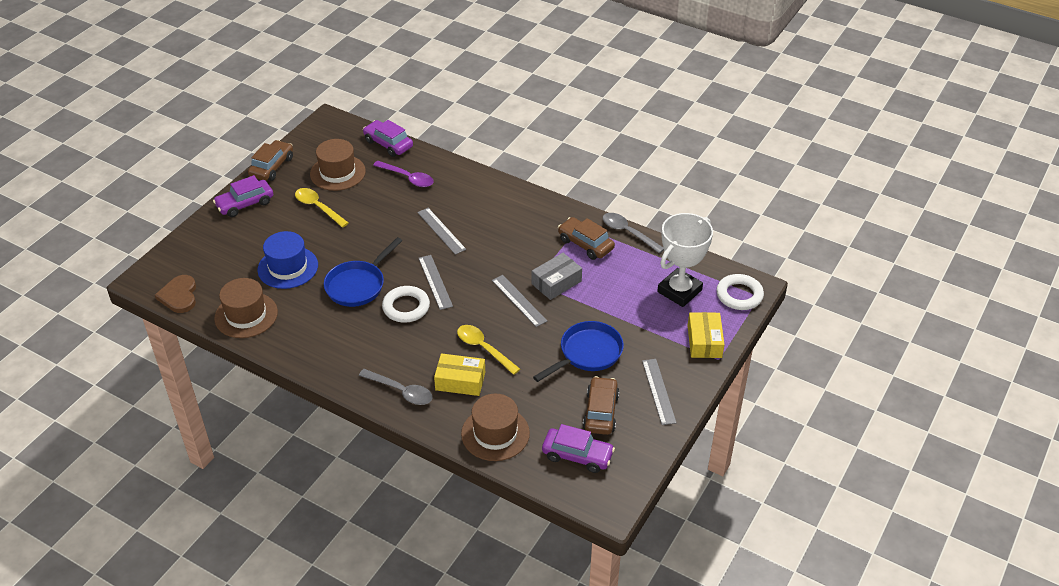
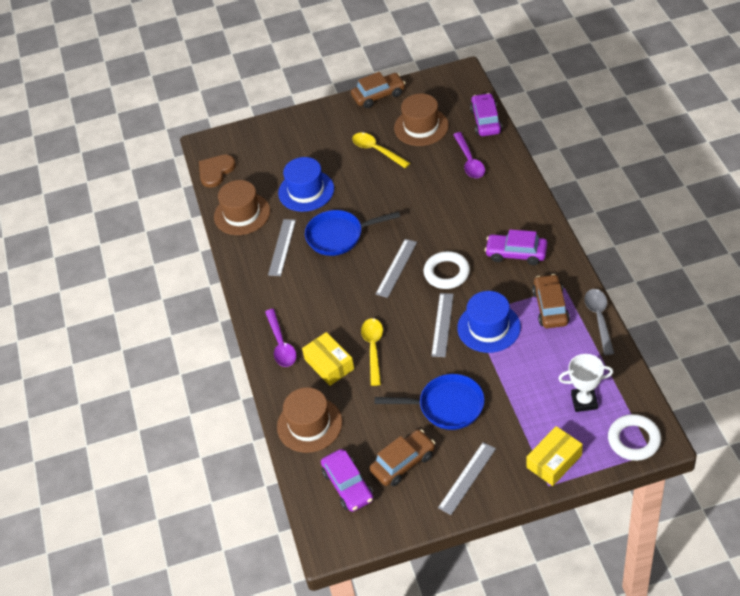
camera: 50 degrees right, 5 degrees up
purple car [213,175,273,217] -> purple car moved to [485,230,547,265]
yellow spoon [295,188,349,228] -> yellow spoon turned 45 degrees counterclockwise [352,133,410,168]
grey spoon [359,369,432,405] -> purple spoon [265,309,297,367]
white ring [382,286,430,323] -> white ring moved to [424,251,470,289]
grey ruler [417,208,466,255] -> grey ruler moved to [268,219,296,276]
grey box [531,253,582,300] -> blue hat [457,291,521,353]
white trophy [657,213,713,307] -> white trophy [558,354,613,412], size x0.64

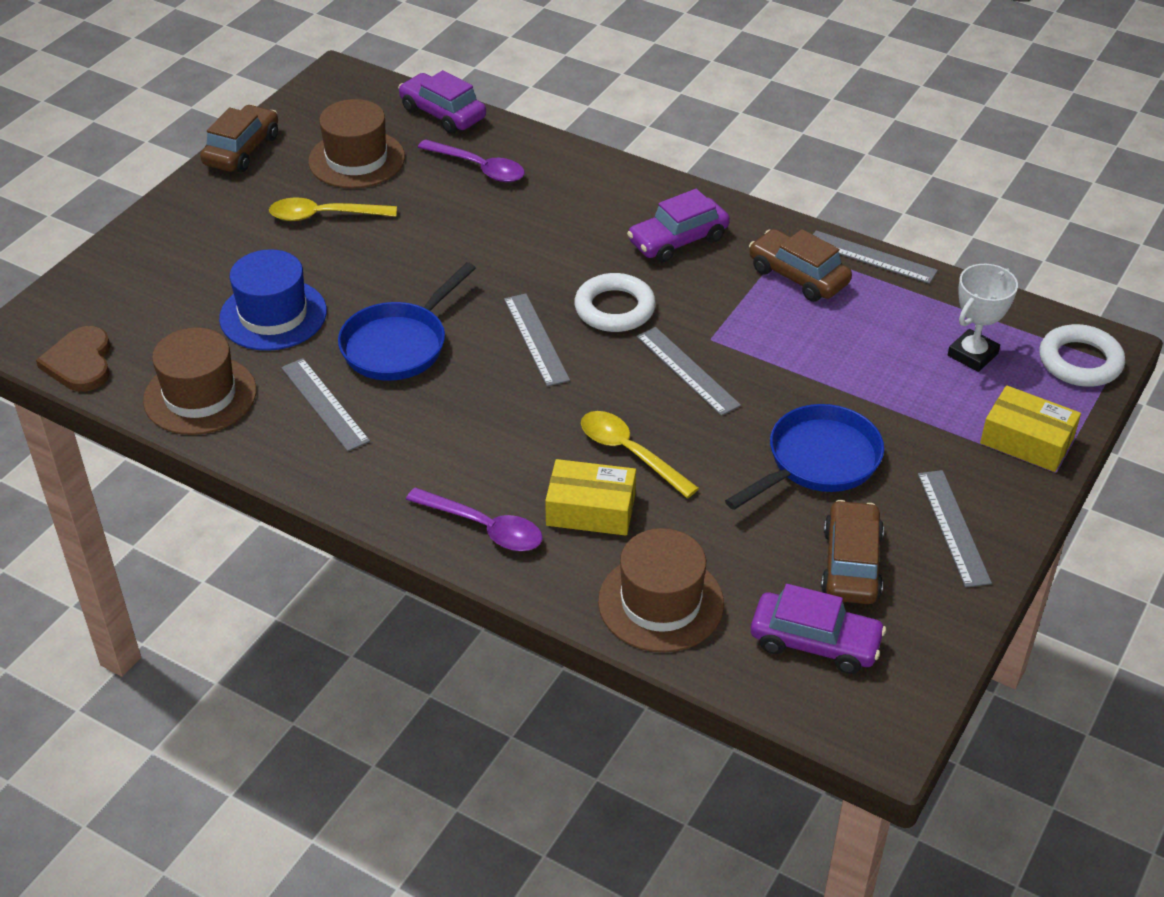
camera: 50 degrees left, 5 degrees down
blue hat [457,291,521,353] -> none
yellow box [527,426,583,486] -> yellow box turned 60 degrees counterclockwise [980,385,1081,472]
grey spoon [584,289,614,355] -> grey ruler [813,231,938,284]

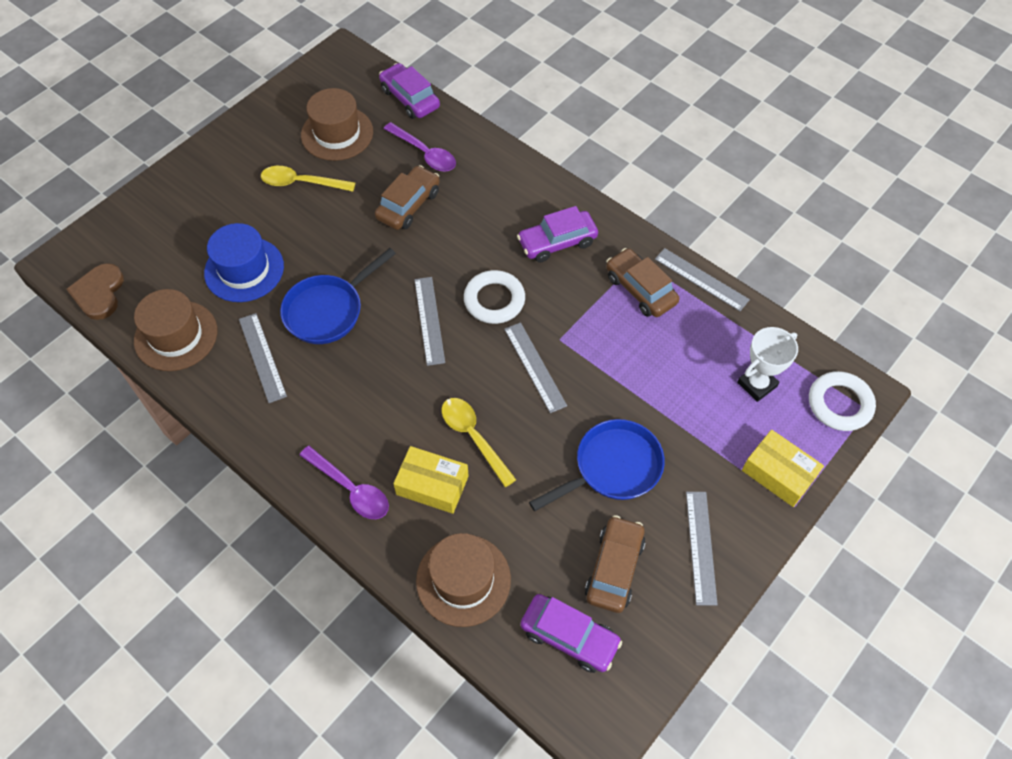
camera: 10 degrees right, 15 degrees up
brown car [200,105,278,172] -> brown car moved to [375,165,440,230]

